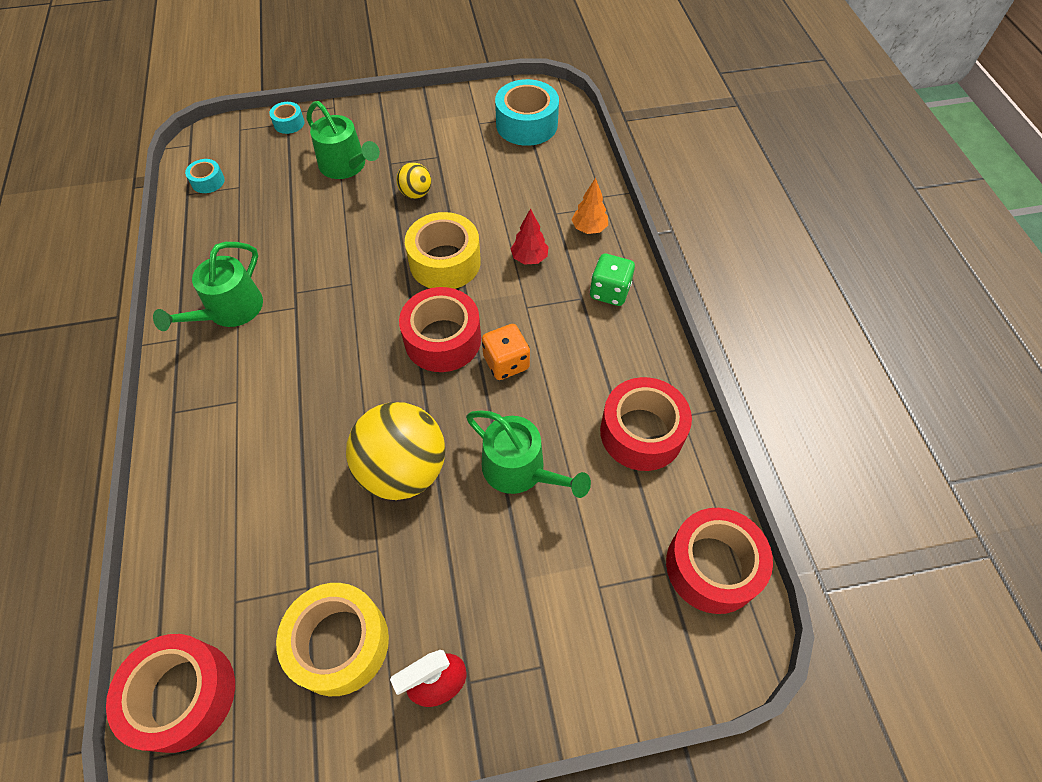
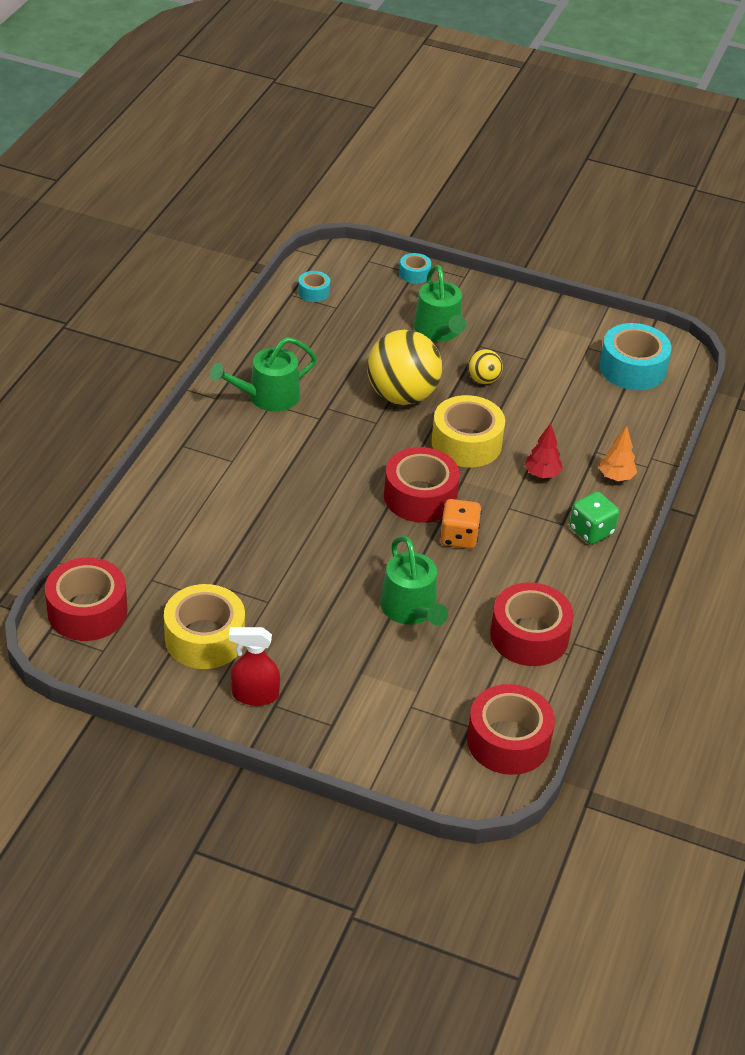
camera: 30 degrees right, 15 degrees down
yellow ball [346,402,445,500] -> yellow ball moved to [367,330,442,405]

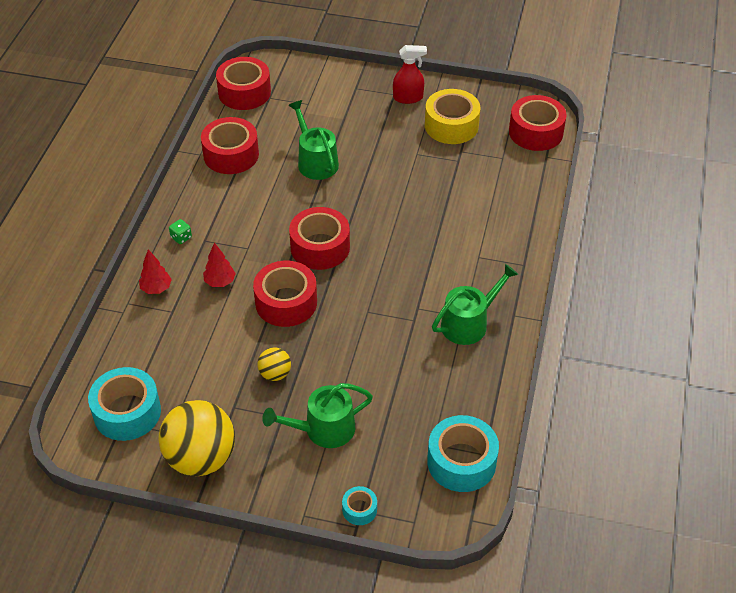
camera: 175 degrees right, 5 degrees up
turquoise tape [298,271,330,302] -> turquoise tape [427,415,499,492], size x2.04
yellow ball [367,330,442,405] -> yellow ball moved to [159,400,235,476]
green watering can [413,265,467,342] -> green watering can turned 90 degrees counterclockwise [262,383,373,448]
yellow tape [431,395,505,467] -> red tape [253,261,317,327]
orange dice [440,499,482,549] -> none
green dice [570,491,619,545] -> green dice [169,219,192,244], size x0.59
orange tree [599,426,637,481] -> red tree [139,249,172,294]

